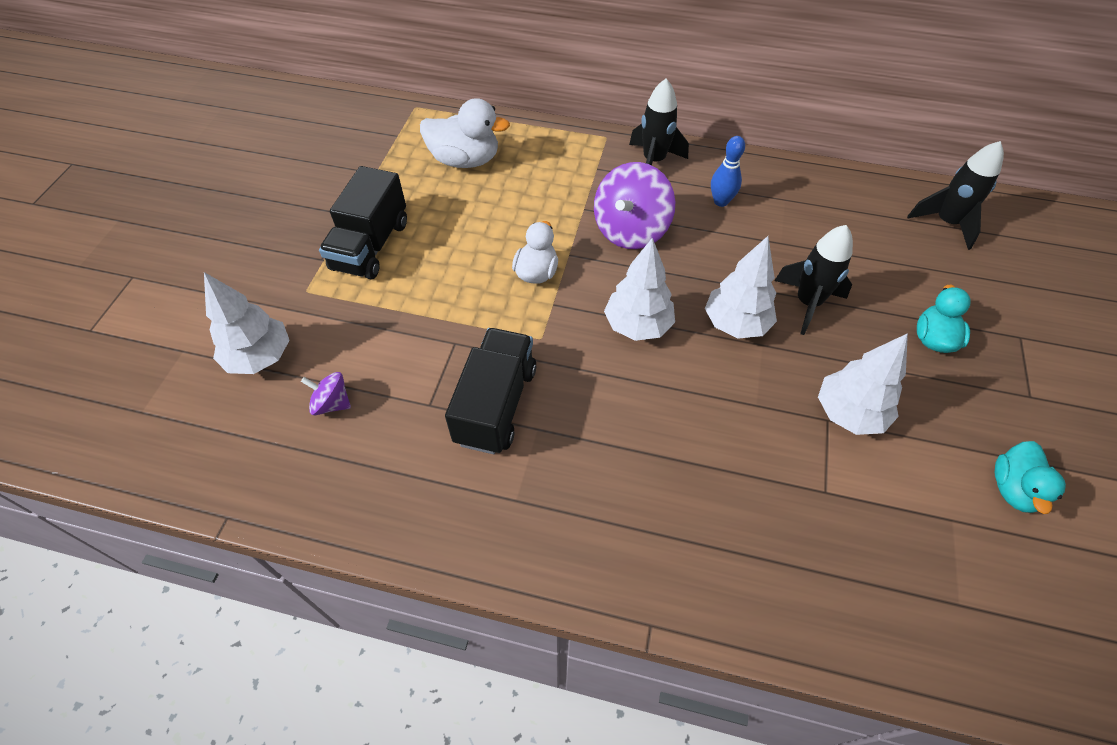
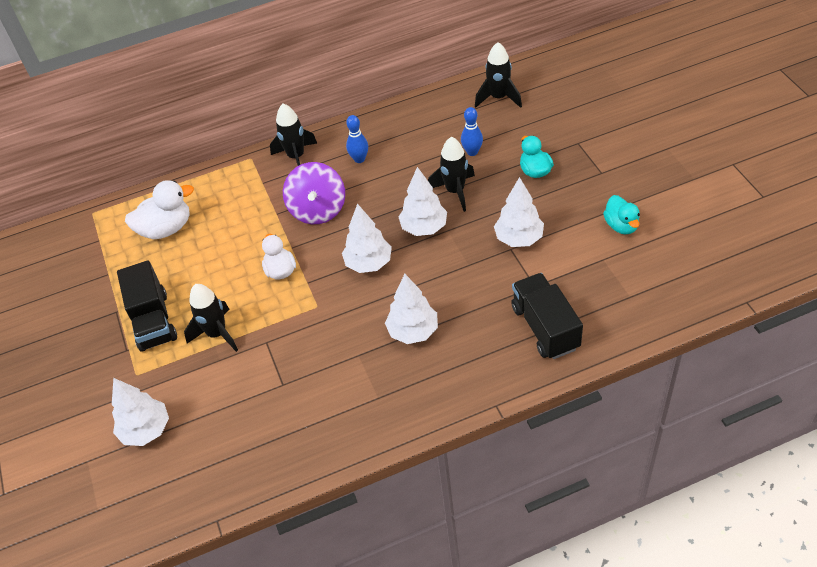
camera: 30 degrees left, 5 degrees down
purple spinning top [301,372,351,415] -> none
black truck [445,328,536,454] -> black truck moved to [511,273,583,359]
none -> black rocket [184,284,238,352]
none -> white tree [385,274,438,344]
none -> blue bowling pin [461,107,483,156]

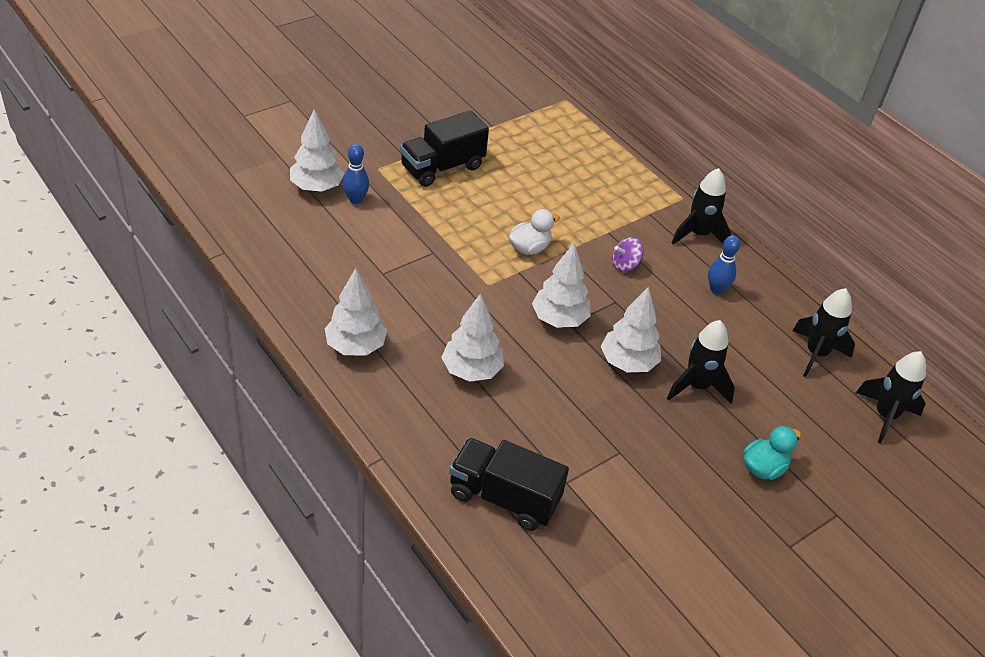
camera: 65 degrees right, 5 degrees down
white duck [125,180,194,239] -> none
black rocket [184,284,238,352] -> black rocket moved to [792,288,855,377]
purple spinning top [283,162,345,224] -> purple spinning top [612,237,643,272], size x0.50
blue bowling pin [461,107,483,156] -> blue bowling pin moved to [343,144,369,204]
white tree [494,177,544,247] -> white tree moved to [325,268,387,356]
black truck [511,273,583,359] -> black truck turned 120 degrees counterclockwise [449,438,569,531]
turquoise duck [603,195,640,234] -> none

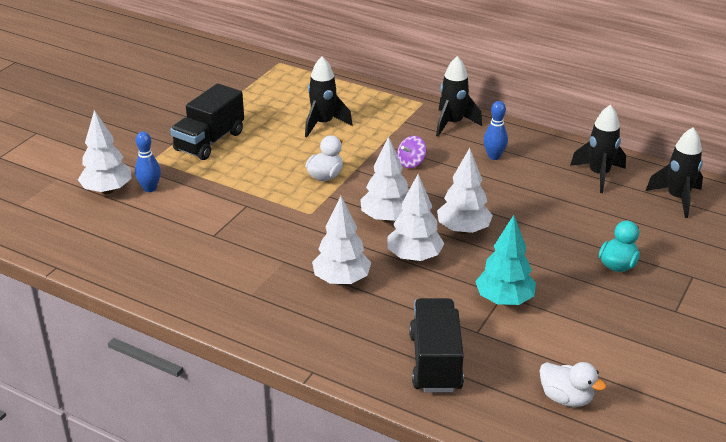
camera: 20 degrees left, 10 degrees down
white tree [325,268,387,356] -> white tree moved to [387,174,445,262]
black truck [449,438,569,531] -> black truck turned 90 degrees clockwise [409,298,464,393]
black rocket [667,320,735,403] -> black rocket moved to [305,56,353,137]
none -> turquoise tree [475,215,536,305]
none -> white duck [540,362,606,407]

